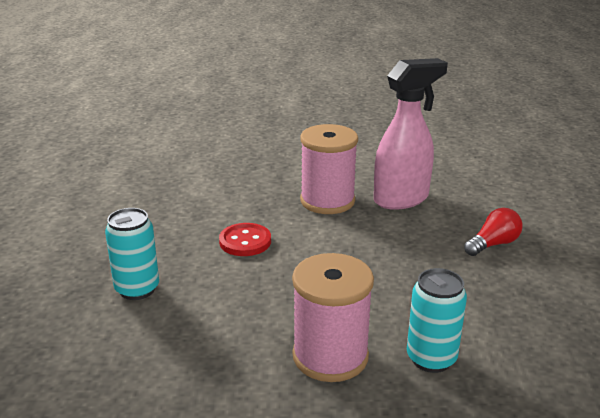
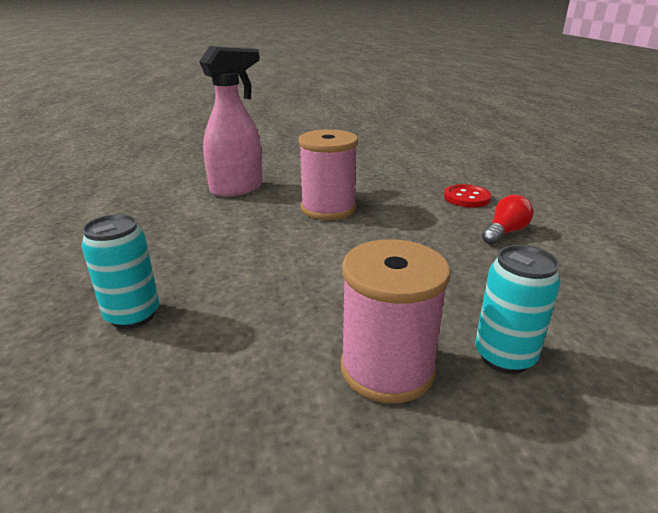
camera: 10 degrees left, 0 degrees up
red button [219,223,271,256] -> red button moved to [444,184,491,207]
pink spray bottle [374,58,448,210] -> pink spray bottle moved to [199,46,263,197]

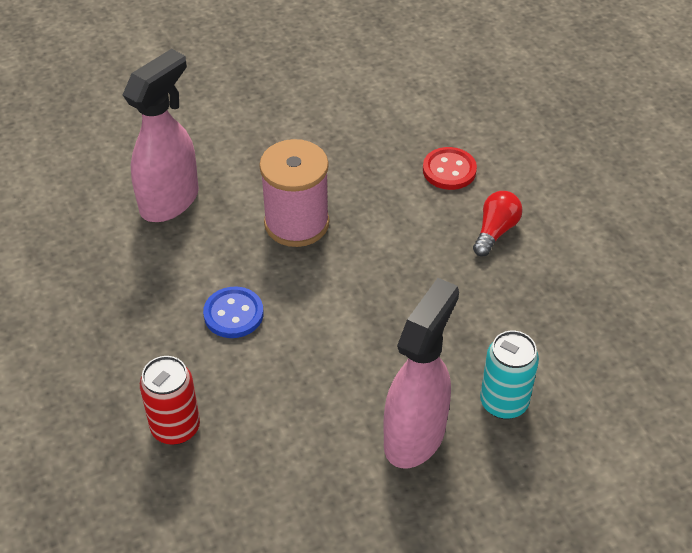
camera: 15 degrees left, 20 degrees up
turquoise can [81,214,159,329] -> red can [140,356,200,445]
pink spool [341,239,450,404] -> pink spray bottle [383,278,459,468]
none -> blue button [203,287,264,338]

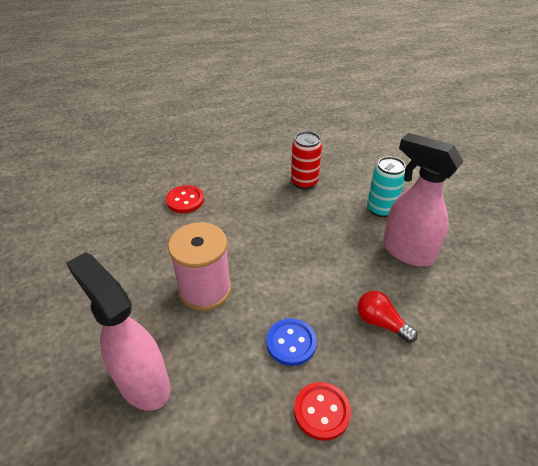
camera: 80 degrees left, 5 degrees down
red can [140,356,200,445] -> red can moved to [291,131,322,189]
red light bulb [473,191,523,256] -> red light bulb moved to [358,291,418,343]
none -> red button [294,382,351,441]

